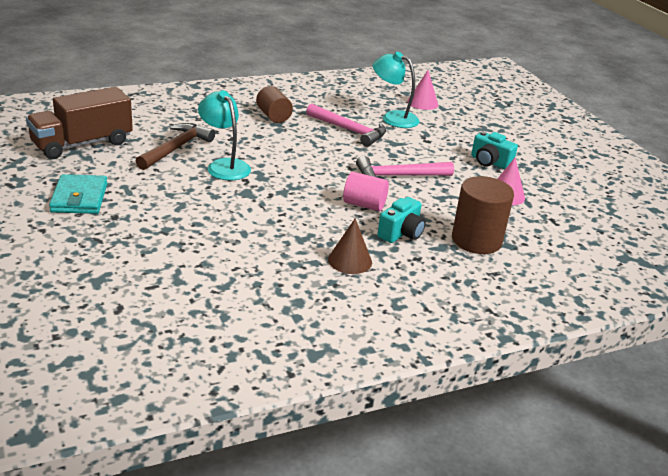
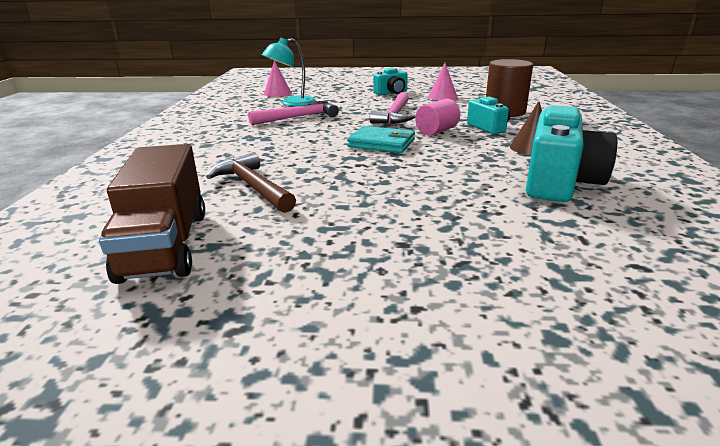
camera: 60 degrees left, 5 degrees down
turquoise wallet [49,174,107,214] -> turquoise wallet moved to [347,126,415,153]
turquoise lamp [198,90,251,180] -> none
brown cylinder [256,86,293,123] -> none
none -> turquoise camera [526,105,617,202]

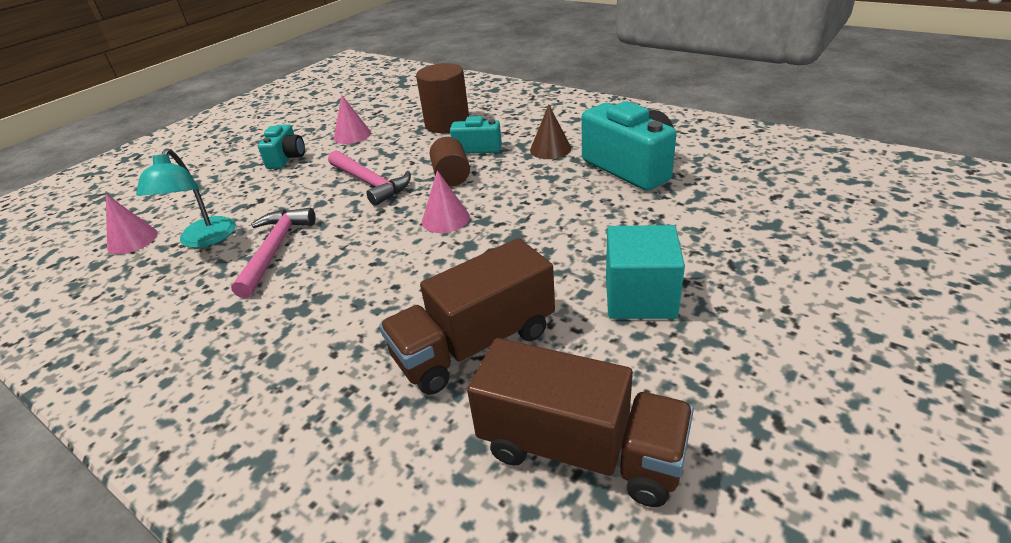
camera: 55 degrees left, 10 degrees up
brown hammer [206,152,296,213] -> brown truck [379,238,555,395]
turquoise wallet [347,126,415,153] -> pink cone [422,170,470,233]
pink cylinder [415,99,460,135] -> brown cylinder [430,137,470,186]
none -> turquoise cube [606,225,685,319]

